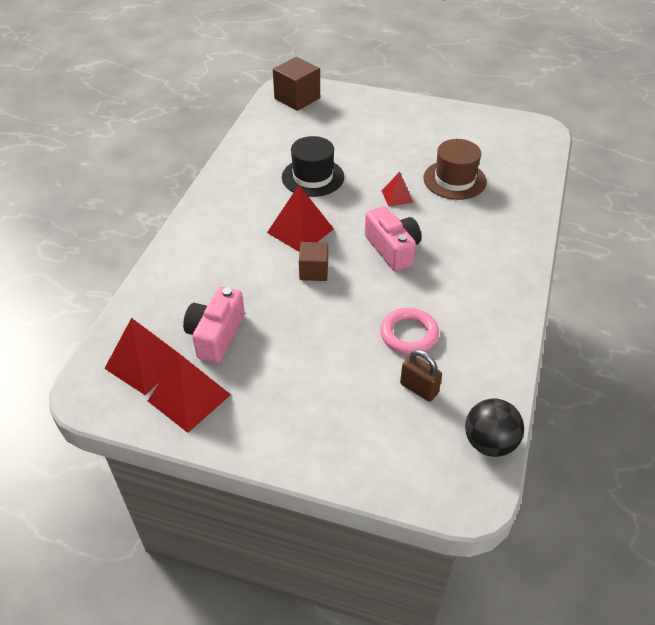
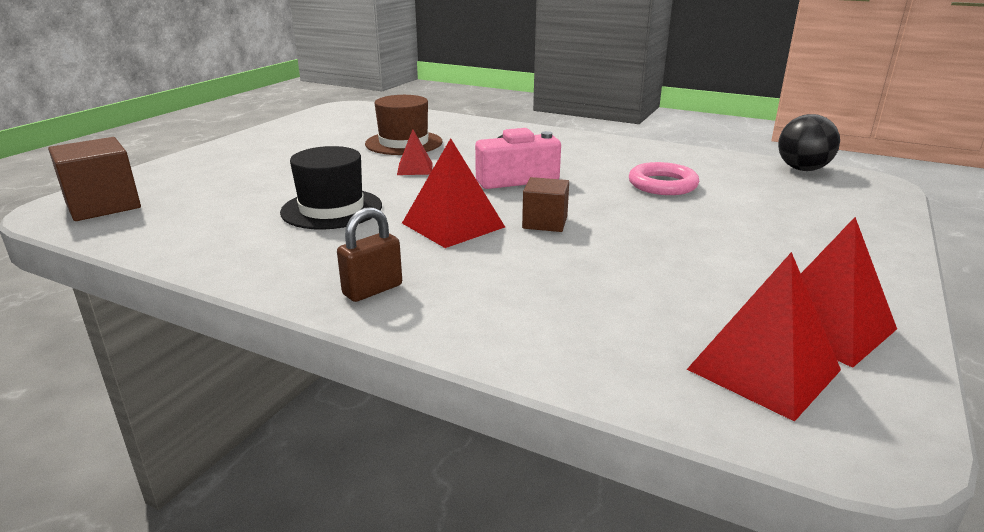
camera: 80 degrees left, 20 degrees down
pink camera [183,287,245,363] -> none
brown padlock [400,350,442,402] -> brown padlock moved to [337,207,402,302]

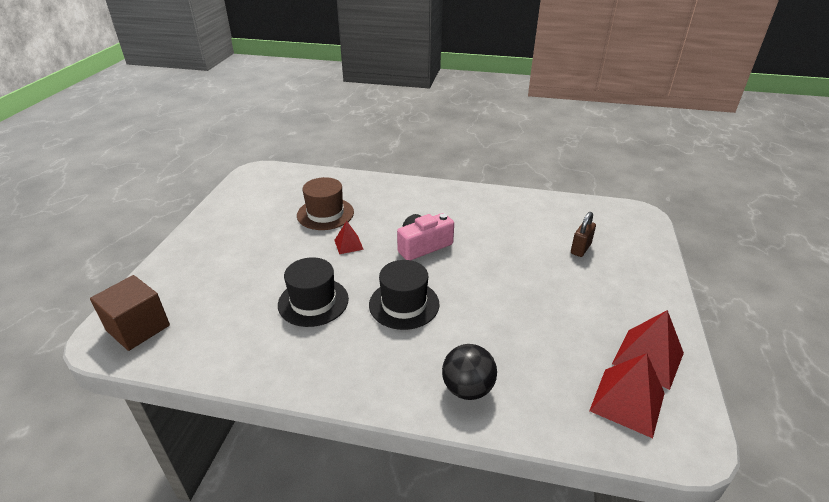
camera: 15 degrees left, 10 degrees up
brown padlock [337,207,402,302] -> brown padlock moved to [571,212,596,257]
red pyramid [402,138,505,248] -> black hat [369,260,439,330]
brown cube [522,177,569,232] -> none
pink ring [629,162,699,195] -> none
black ball [778,114,840,171] -> black ball moved to [442,344,497,400]

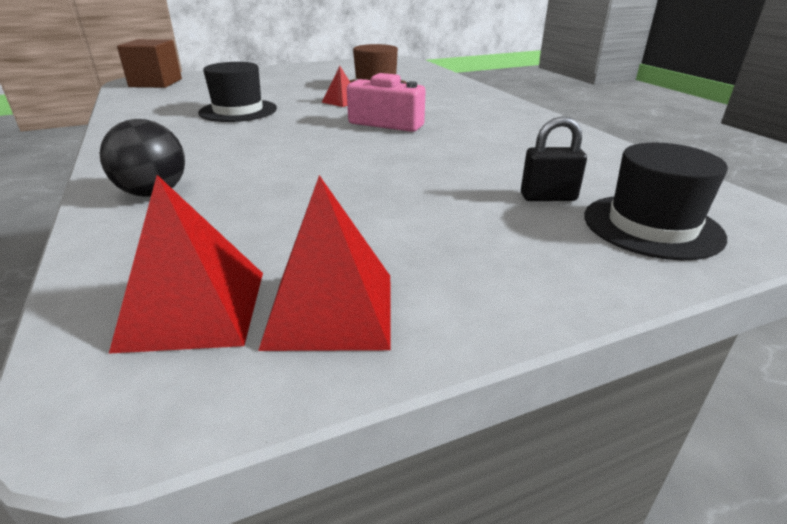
camera: 55 degrees right, 5 degrees down
black hat [369,260,439,330] -> black hat moved to [584,143,728,260]
brown padlock [571,212,596,257] -> black padlock [521,116,587,201]

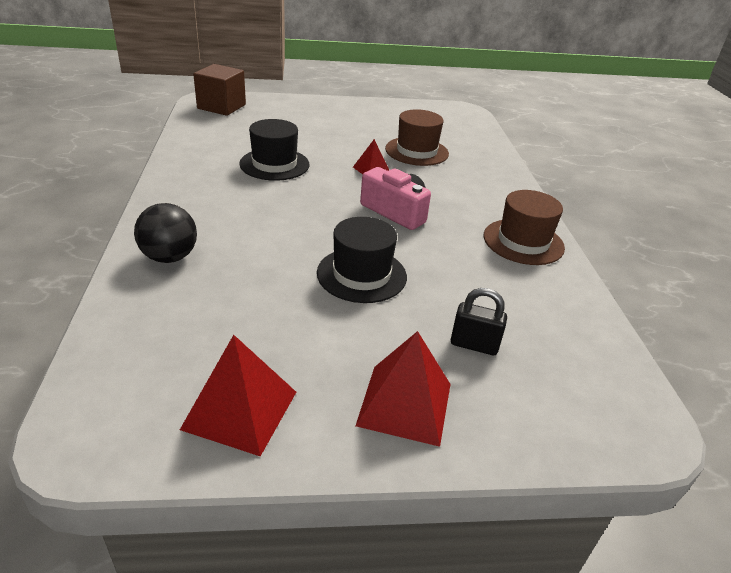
camera: 15 degrees right, 5 degrees up
red pyramid [109,175,263,354] -> red pyramid moved to [356,331,451,447]
black hat [584,143,728,260] -> black hat moved to [317,217,407,303]
none -> brown hat [484,190,565,265]

